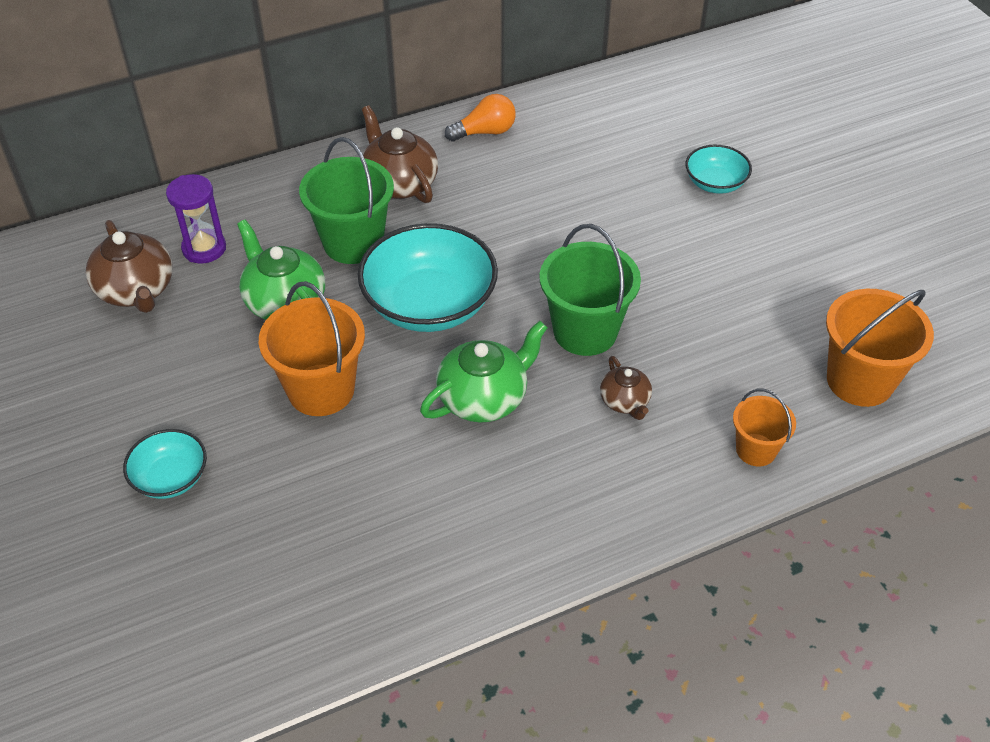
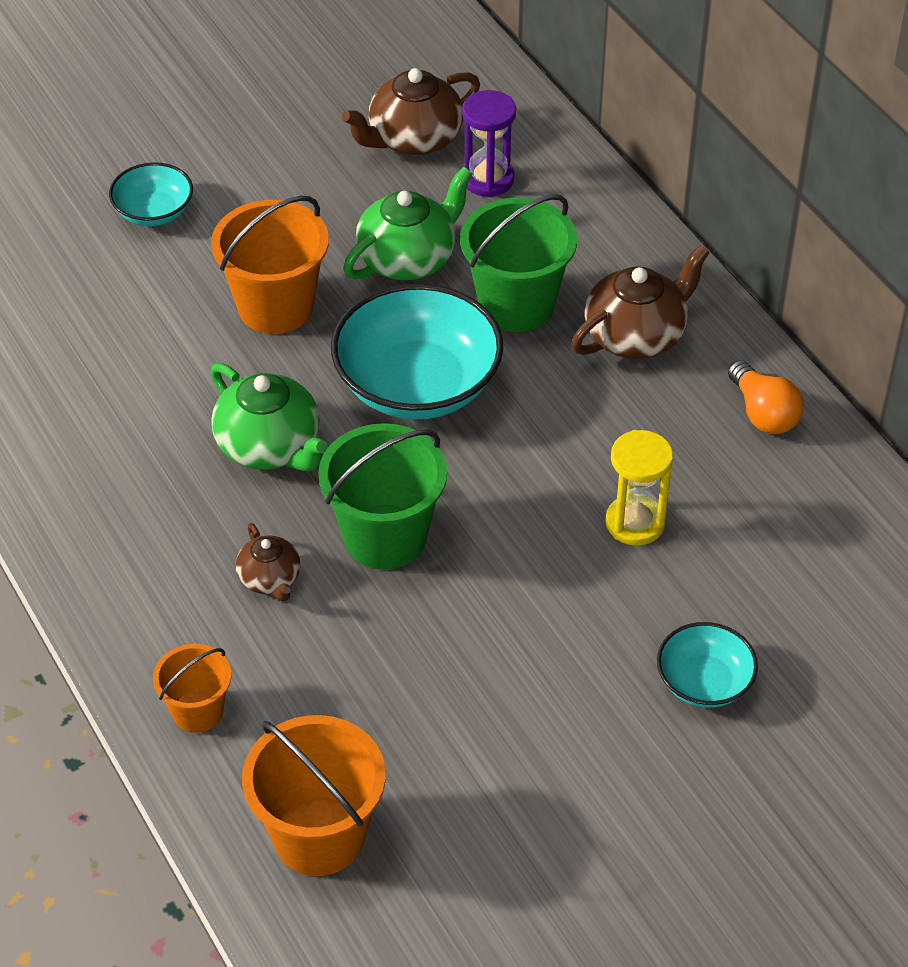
camera: 85 degrees right, 0 degrees up
brown teapot [600,356,652,420] -> brown teapot turned 90 degrees counterclockwise [236,523,301,602]
none -> yellow hourglass [605,430,673,546]

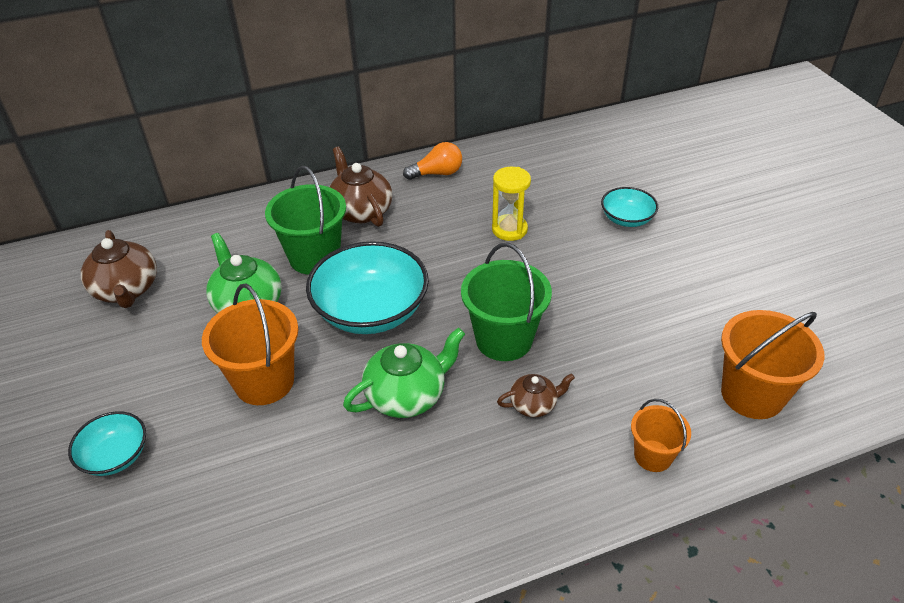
camera: 80 degrees left, 5 degrees down
purple hourglass [462,90,516,197] -> none

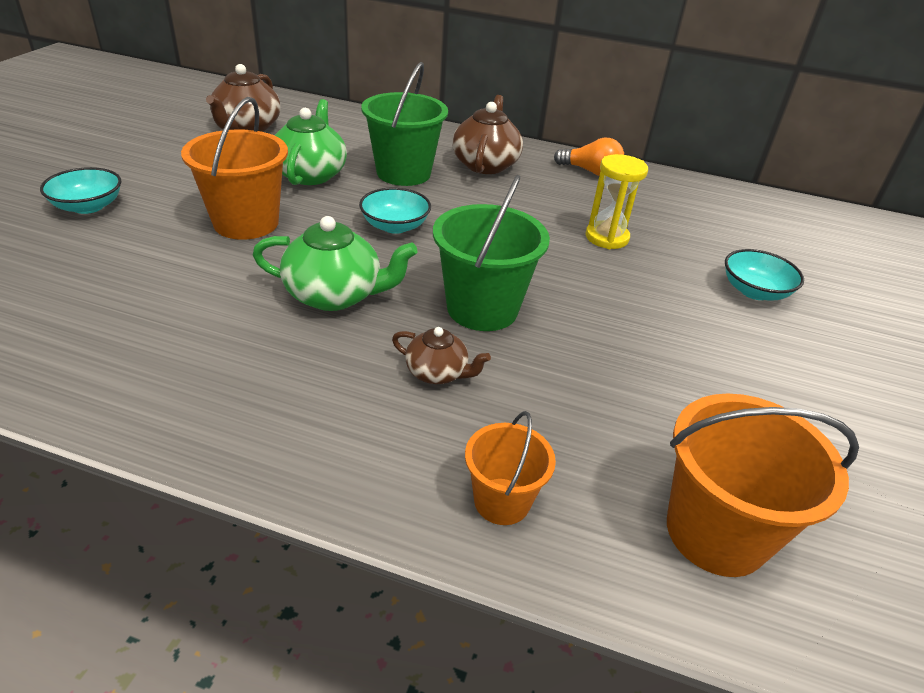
camera: 35 degrees right, 5 degrees down
turquoise bowl [306,241,429,334] -> turquoise bowl [359,188,431,234], size x0.53

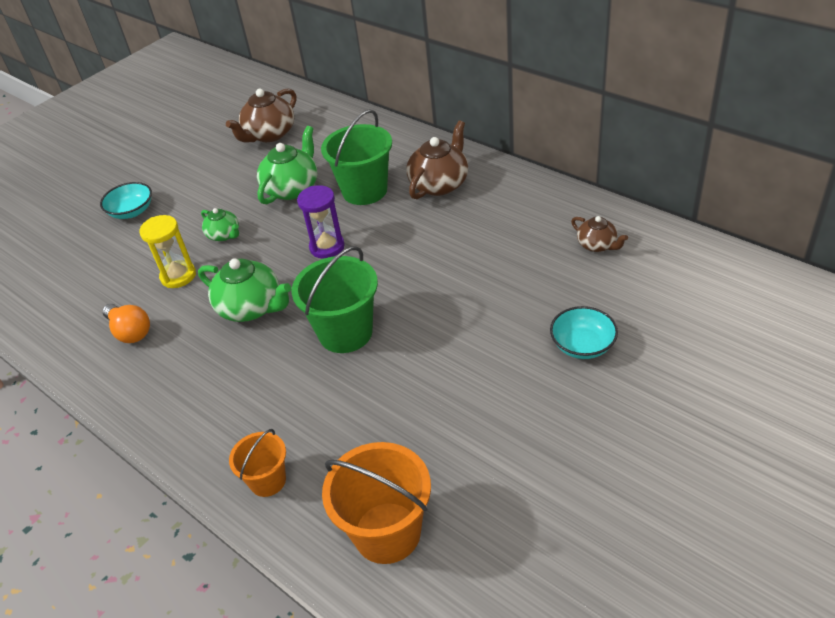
camera: 30 degrees right, 5 degrees up
orange bucket [181,97,288,240] -> green teapot [201,208,239,241]
turquoise bowl [359,188,431,234] -> purple hourglass [297,185,345,259]
brown teapot [392,327,491,384] -> brown teapot moved to [571,216,628,252]
orange light bulb [554,138,624,176] -> orange light bulb moved to [102,304,150,343]
yellow hourglass [586,154,648,249] -> yellow hourglass moved to [139,215,196,288]

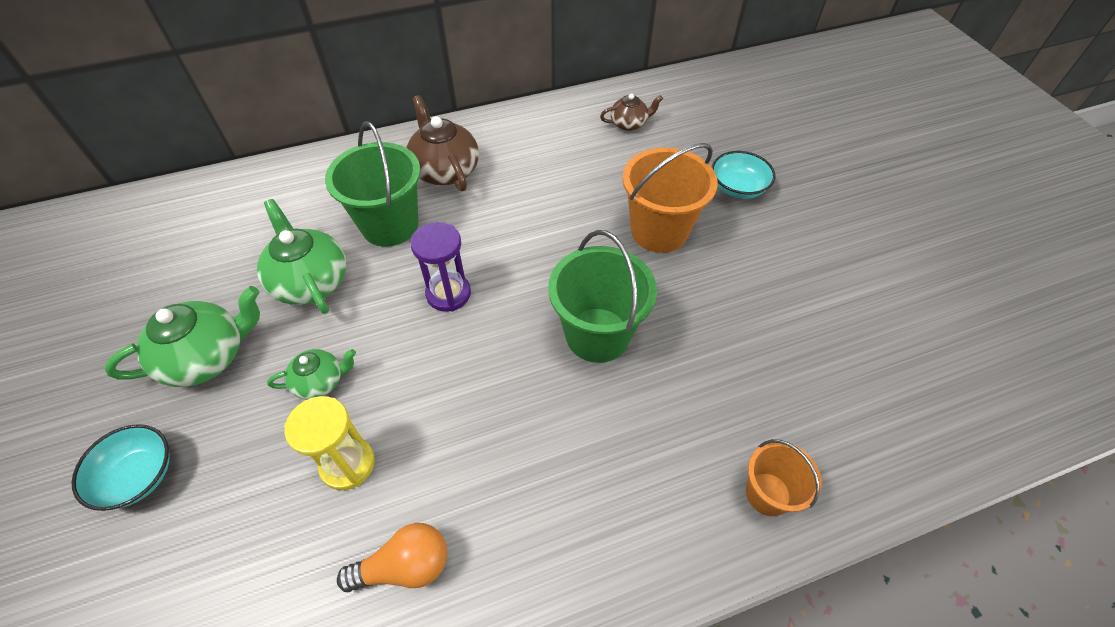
camera: 65 degrees left, 10 degrees up
green teapot [198,258,291,322] -> green teapot moved to [104,286,260,387]
brown teapot [226,88,296,142] -> none
orange bucket [322,442,431,564] -> orange bucket moved to [622,143,718,253]

